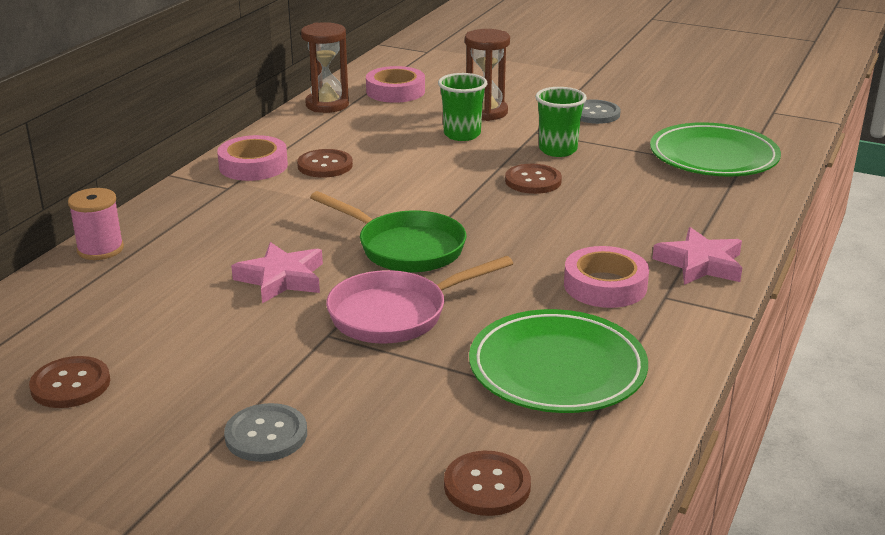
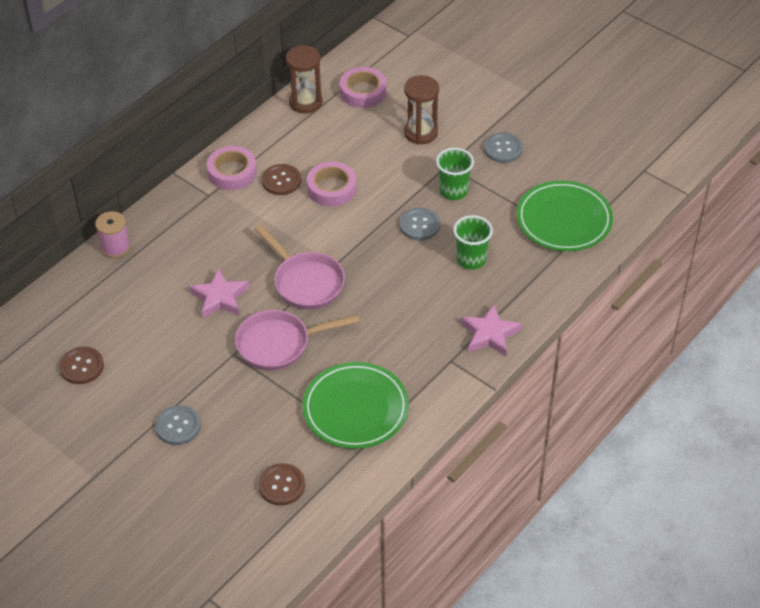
camera: 15 degrees right, 20 degrees up
green pan [310,191,466,273] -> pink pan [254,224,345,309]
green cup [438,73,488,141] -> green cup moved to [453,215,493,270]
brown button [505,164,562,194] -> grey button [400,208,440,240]
pink tape [564,246,649,308] -> pink tape moved to [307,162,356,206]

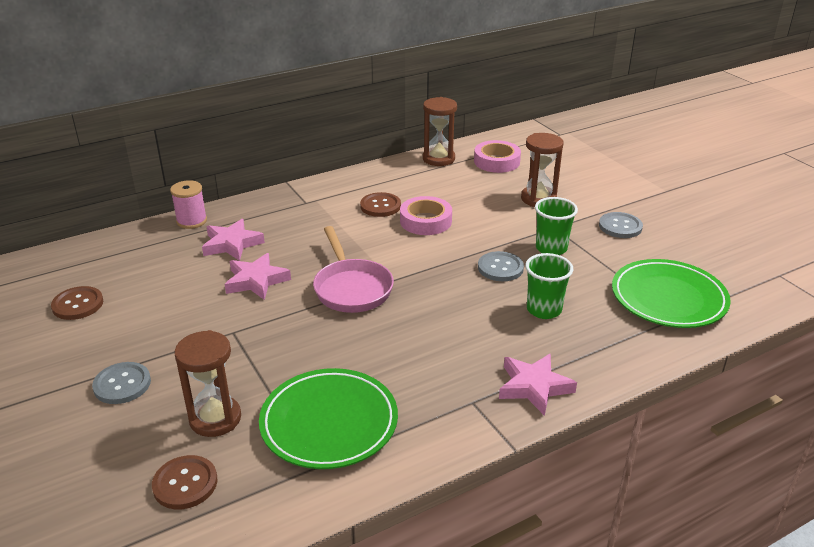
camera: 20 degrees right, 15 degrees down
pink tape [207,146,257,190] -> none
pink pan [235,310,359,370] -> none
none -> brown hourglass [174,330,241,437]
none -> pink star [202,219,265,261]

